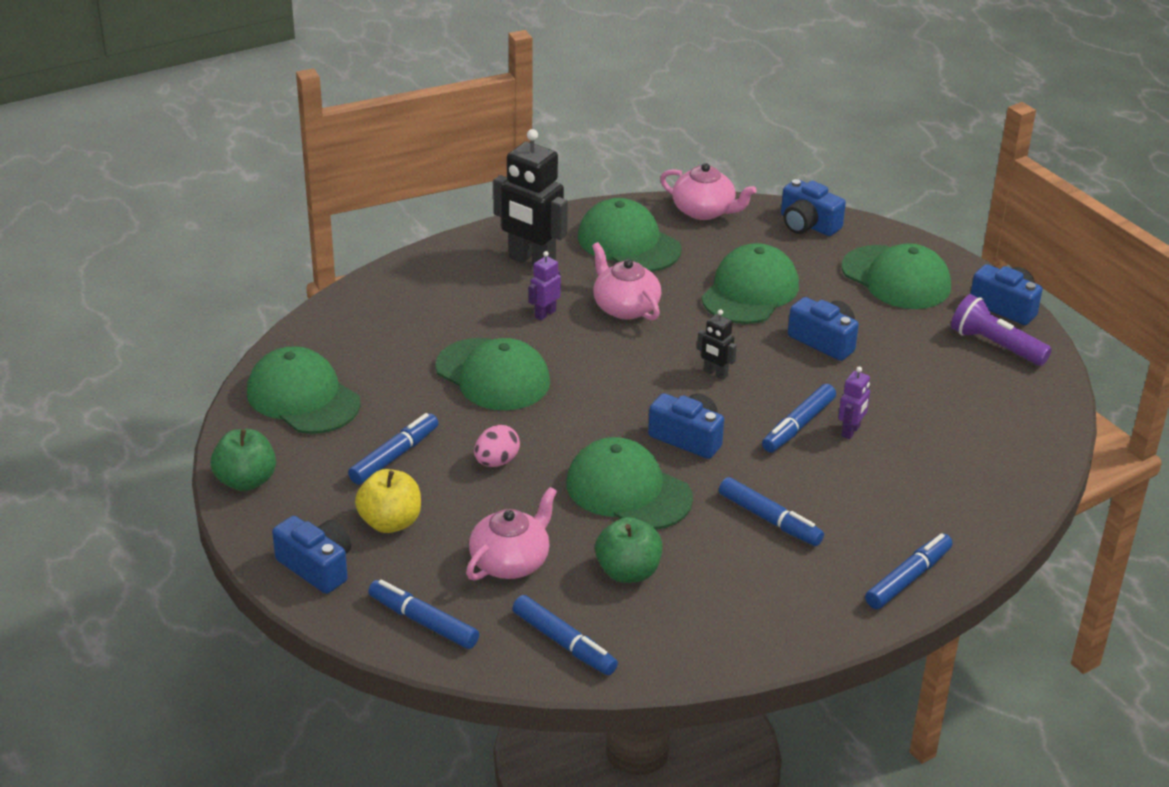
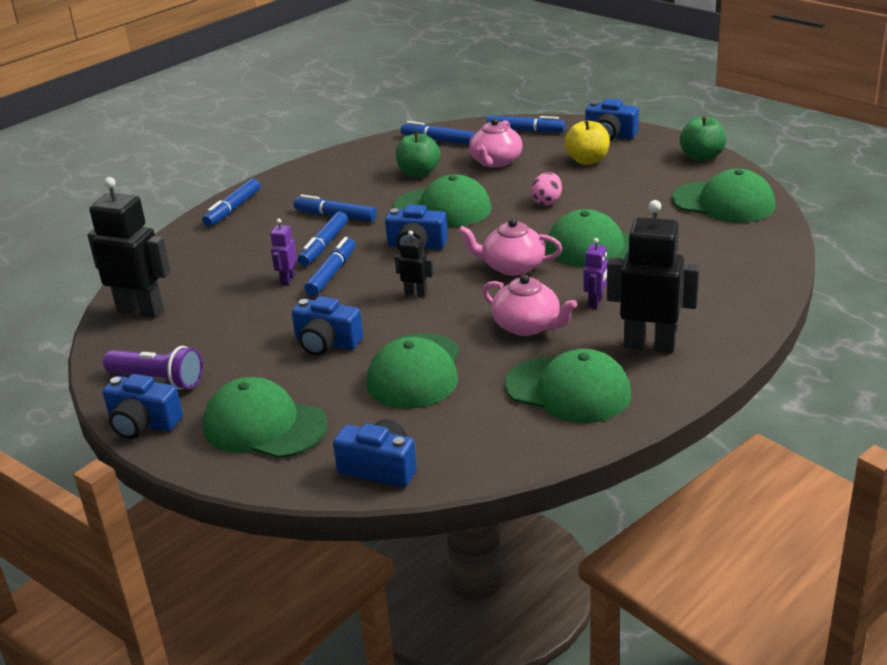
camera: 165 degrees right, 5 degrees down
blue marker [348,413,438,485] -> blue marker moved to [298,211,348,266]
pink teapot [660,163,757,220] -> pink teapot moved to [458,218,562,276]
none -> black robot [87,177,171,318]

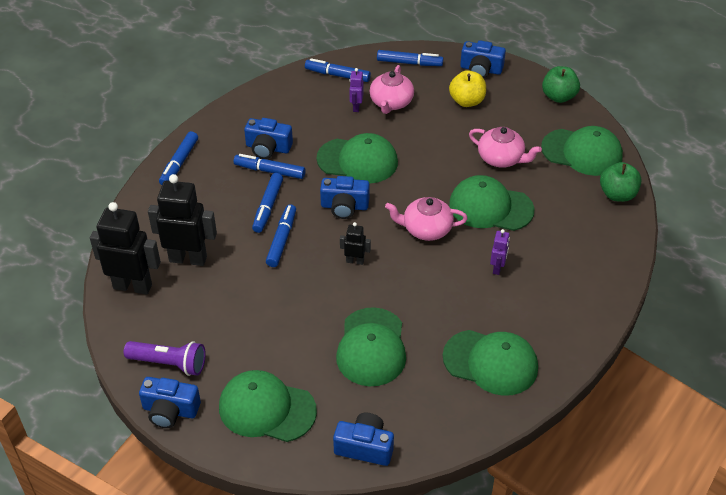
camera: 10 degrees left, 15 degrees up
purple robot [270,219,297,285] -> purple robot moved to [349,68,364,112]
blue camera [292,296,363,355] -> blue camera moved to [244,118,293,159]
green apple [396,131,441,178] -> green apple moved to [600,162,642,202]
pink teapot [482,275,577,336] -> pink teapot moved to [469,127,542,168]
pink egg [531,172,562,206] -> none
black robot [607,200,700,353] -> black robot moved to [148,174,217,266]

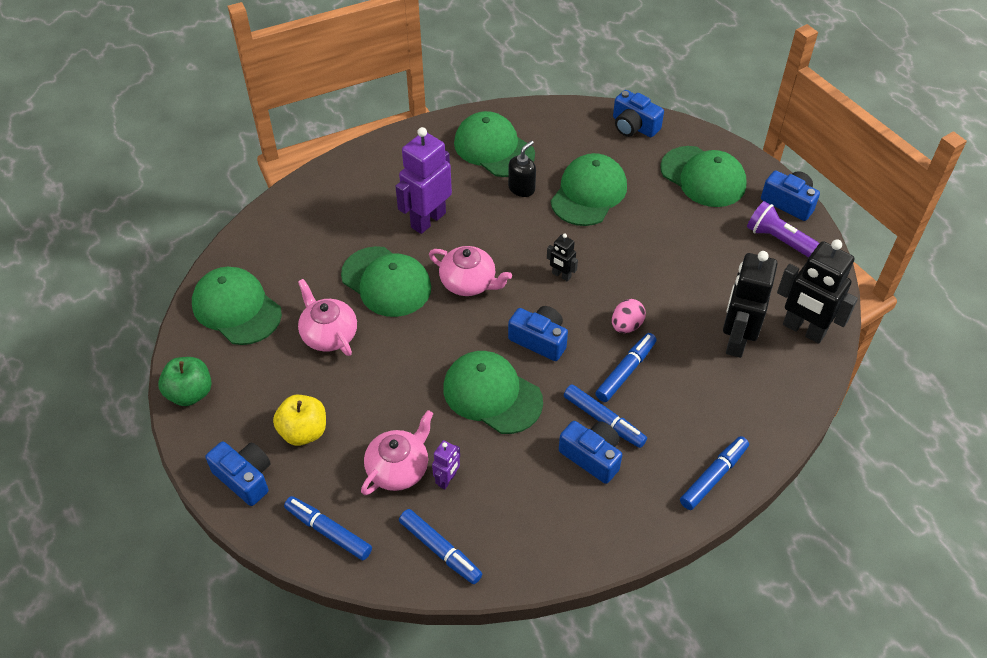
camera: 155 degrees left, 5 degrees up
black robot [148,174,217,266] -> black robot turned 75 degrees clockwise [723,251,778,358]
blue marker [266,204,296,267] -> pink egg [612,299,646,333]
purple robot [490,229,510,275] -> purple robot [395,127,452,234], size x2.08
green apple [600,162,642,202] -> none
none -> black soap dispenser [508,140,536,197]

